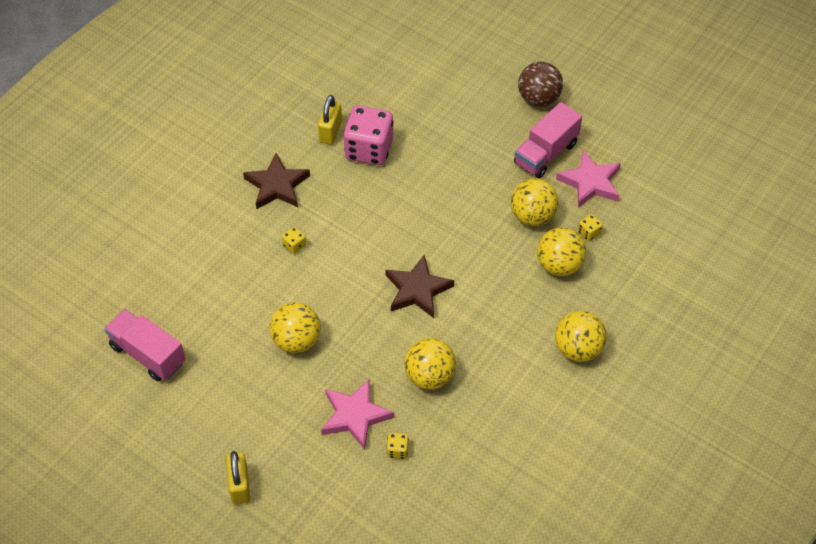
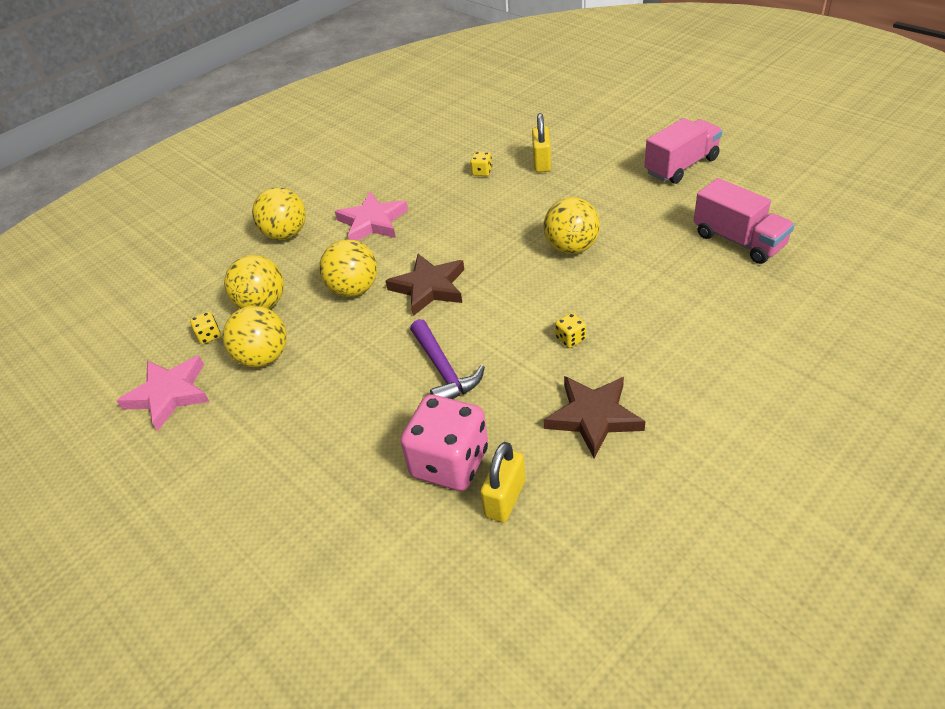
camera: 165 degrees left, 10 degrees down
yellow padlock [226,451,250,504] -> yellow padlock moved to [532,113,551,172]
pink star [321,379,394,450] -> pink star moved to [335,192,408,241]
yellow ball [404,338,456,390] -> yellow ball moved to [319,239,377,297]
pink truck [514,102,582,178] -> pink truck moved to [645,118,722,184]
brown ball [518,61,563,107] -> none
none -> purple hammer [410,319,485,399]

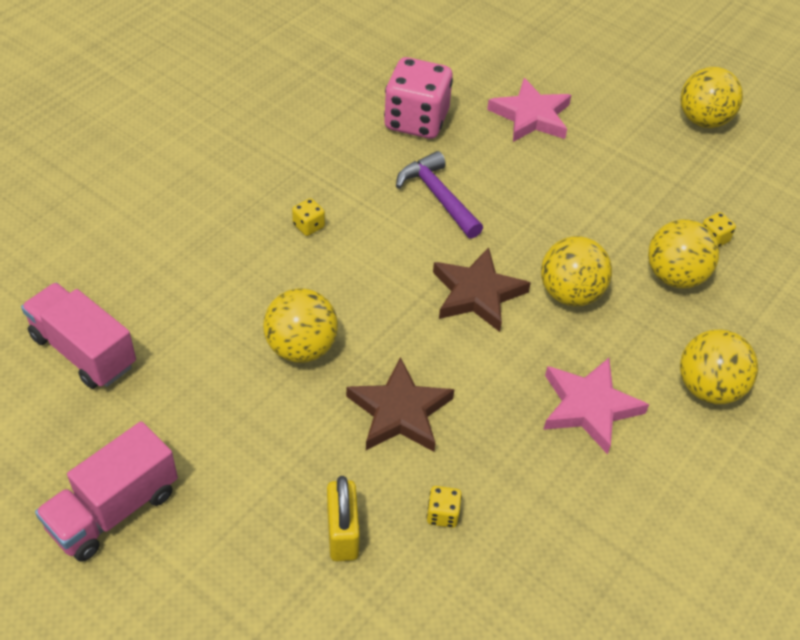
camera: 165 degrees right, 5 degrees up
pink star [116,356,210,431] -> pink star moved to [487,78,571,142]
yellow ball [223,305,287,367] -> yellow ball moved to [680,67,743,128]
yellow padlock [480,442,526,522] -> none
brown star [544,376,646,459] -> brown star moved to [346,357,455,452]

